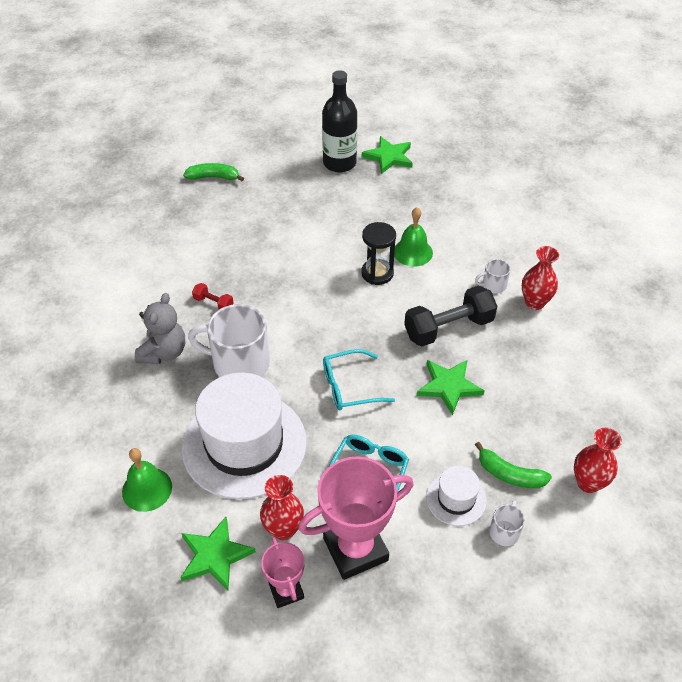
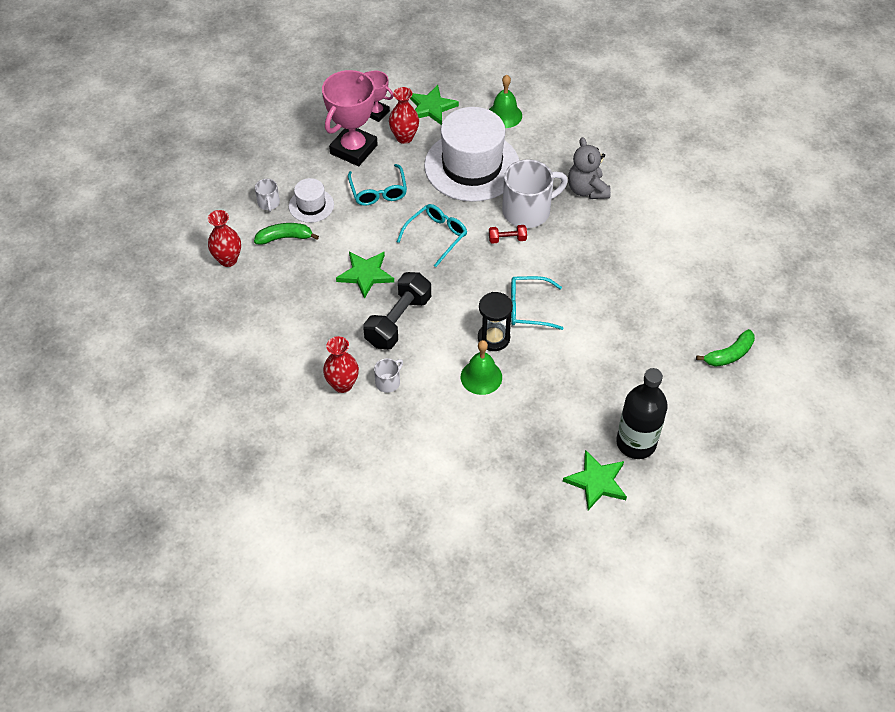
camera: 145 degrees right, 5 degrees up
red dumbbell [192,283,234,309] -> red dumbbell moved to [489,225,527,243]
none -> turquoise glasses [511,276,563,330]

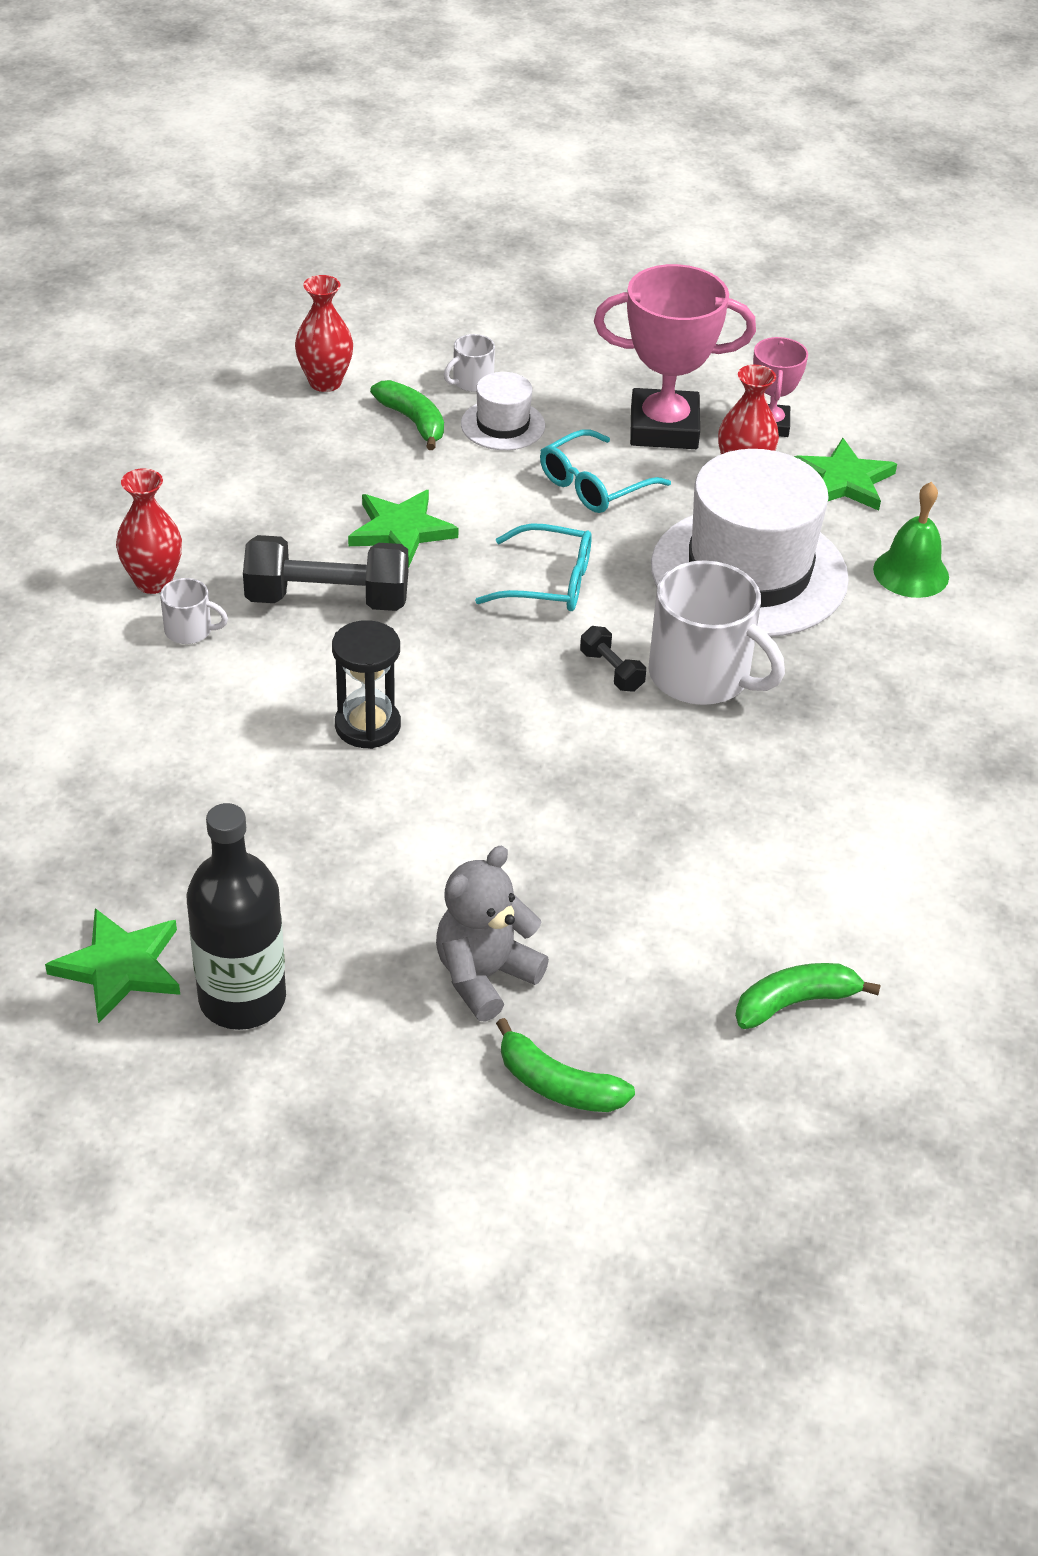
camera: 60 degrees right, 10 degrees down
green bell [461,340,502,395] -> none
red dumbbell [489,225,527,243] -> black dumbbell [580,626,646,692]
turquoise glasses [511,276,563,330] -> none
grey teddy bear [568,137,611,199] -> grey teddy bear moved to [436,846,549,1022]
none -> green banana [735,963,881,1029]

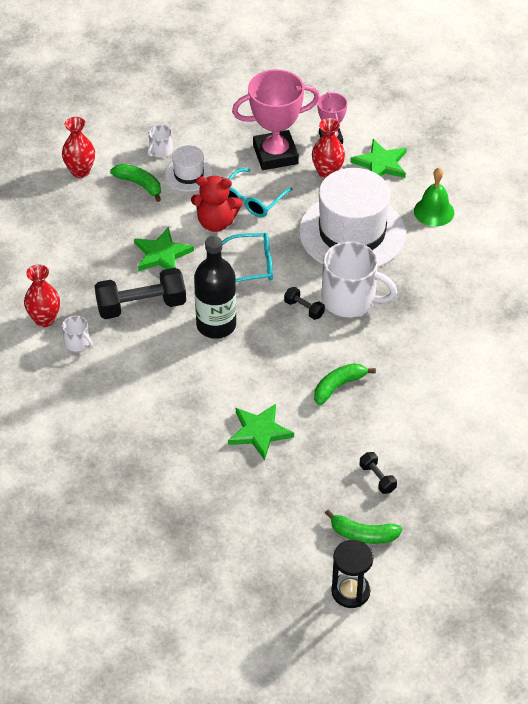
camera: 15 degrees left, 5 degrees up
green star [45,908,180,1023] -> green star moved to [228,404,294,461]
white mug [160,578,228,644] -> white mug turned 45 degrees clockwise [62,316,93,351]
black bottle [187,803,286,1030] -> black bottle moved to [194,236,236,339]
black hourglass [332,620,401,749] -> black hourglass moved to [331,540,373,608]
grey teddy bear [436,846,549,1022] -> none
green banana [735,963,881,1029] -> green banana moved to [314,363,376,405]
none -> red teddy bear [191,176,242,232]
none -> black dumbbell [360,452,397,494]

